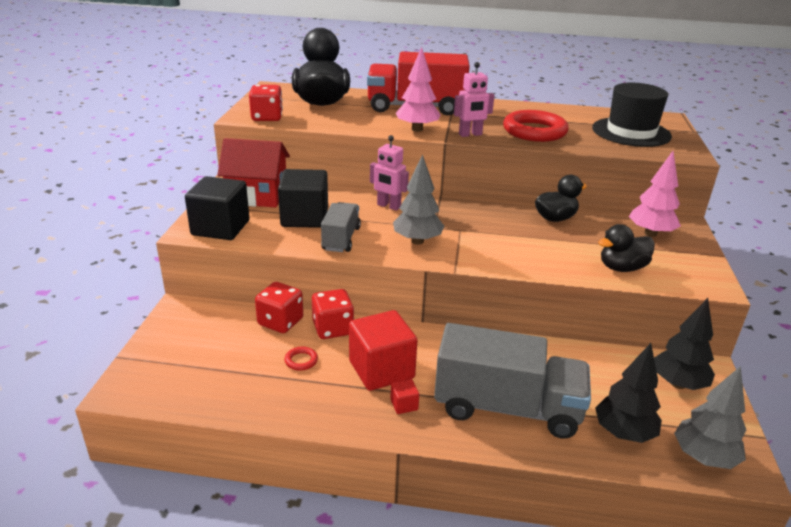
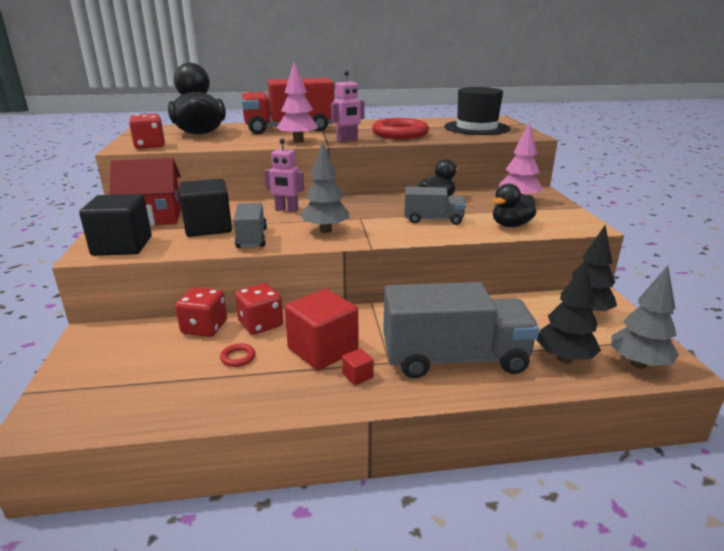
camera: 15 degrees left, 5 degrees down
none -> grey truck [404,186,466,225]

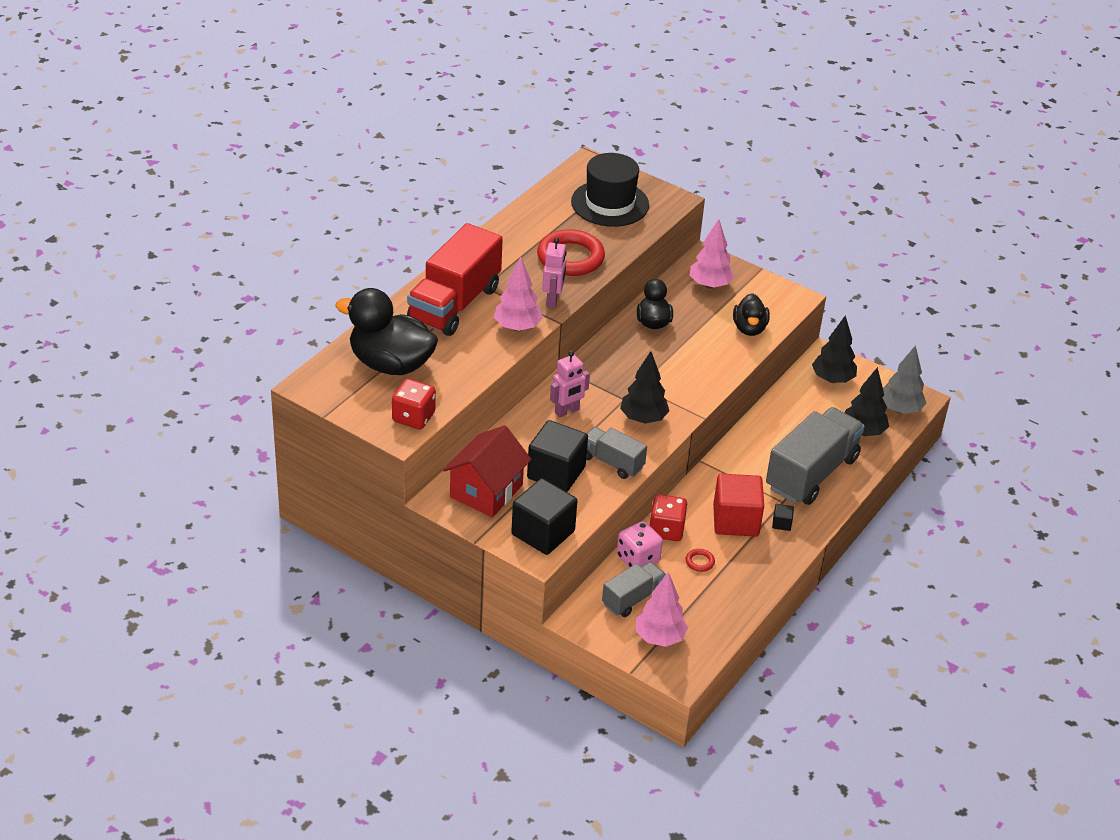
camera: 50 degrees left, 15 degrees up
red dice [175,287,227,337] -> pink dice [617,521,663,568]
grey tree [300,142,349,233] -> black tree [620,351,669,424]
red cube [342,349,374,385] -> black cube [772,504,794,531]
grey truck [404,186,466,225] -> grey truck moved to [602,562,666,617]
none -> pink tree [636,572,688,647]

